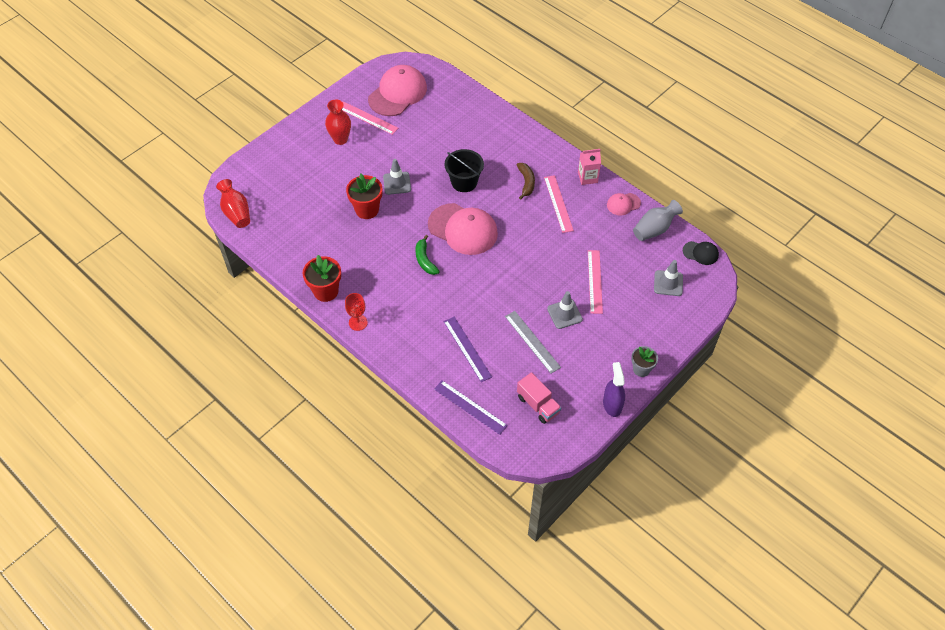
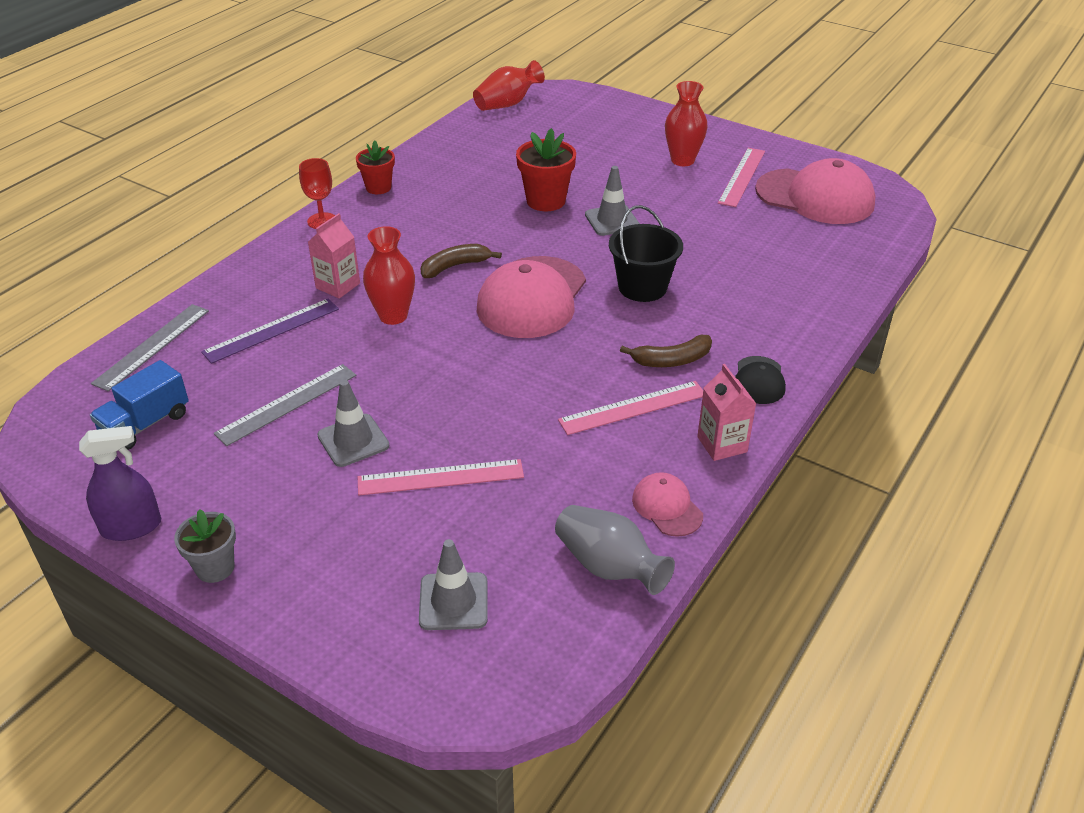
camera: 80 degrees right, 15 degrees down
red flower pot [303,255,341,302] -> red flower pot [356,141,395,194], size x0.66
green banana [416,235,440,275] -> brown banana [420,244,502,278]
purple ruler [434,380,508,435] -> grey ruler [91,304,209,391]
pink truck [517,372,561,424] -> blue truck [90,360,189,450]
black cap [683,241,719,265] -> black cap moved to [735,356,786,404]
none -> pink carton [308,213,360,298]
none -> red vase [363,226,415,325]

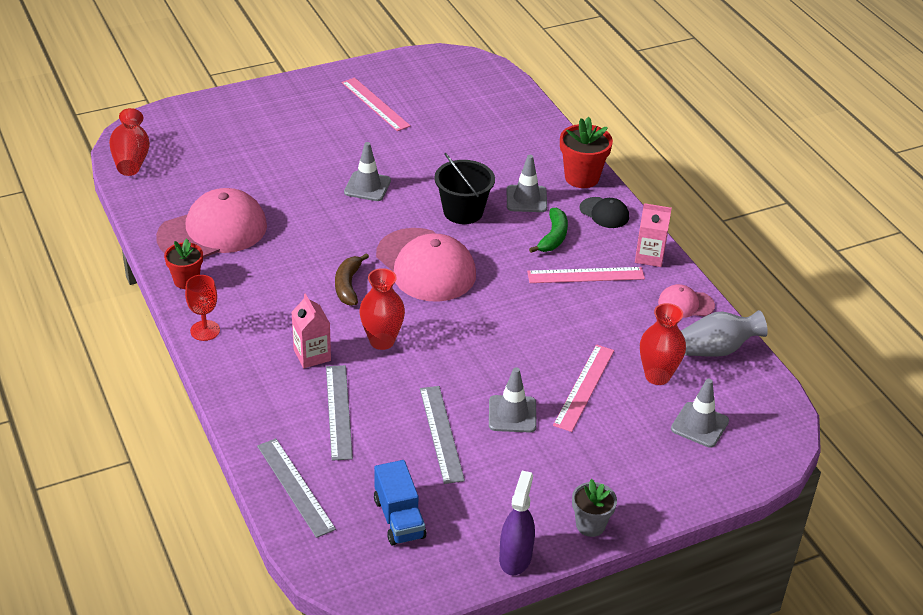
camera: 60 degrees left, 0 degrees up
purple ruler [201,299,339,364] -> grey ruler [326,365,353,461]
red flower pot [516,128,576,211] -> red flower pot moved to [560,117,613,188]
pink ruler [558,381,703,435] -> pink ruler turned 75 degrees clockwise [527,267,645,283]
brown banana [620,335,712,367] -> green banana [529,208,568,253]
red vase [665,81,707,166] -> red vase moved to [640,303,686,385]
pink cap [755,158,876,224] -> pink cap moved to [156,188,267,258]
none -> grey traffic cone [507,155,547,212]

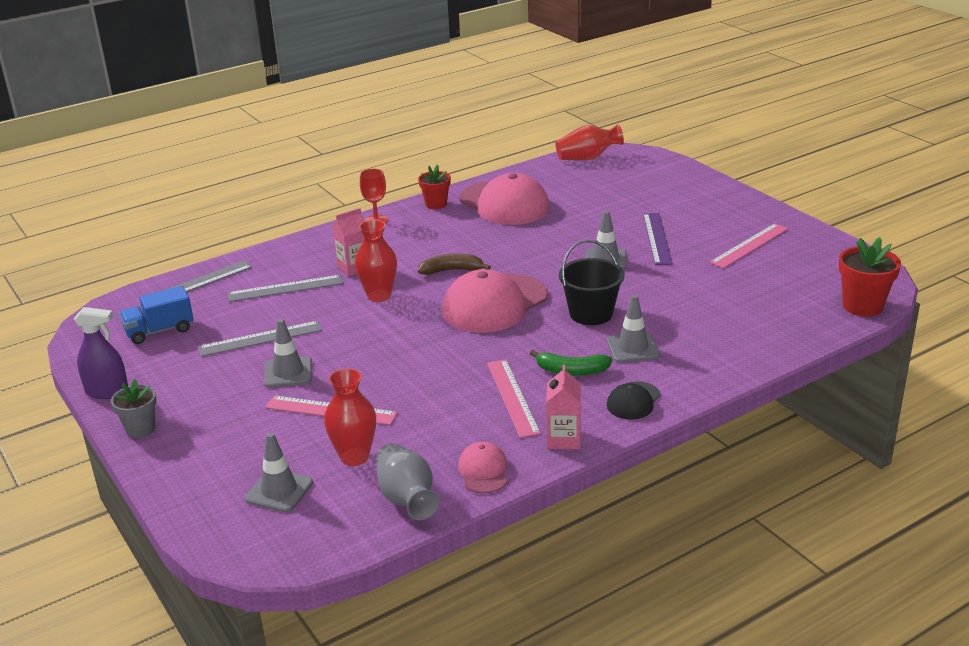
camera: 85 degrees right, 10 degrees down
red flower pot [560,117,613,188] -> red flower pot moved to [839,237,901,317]
none -> purple ruler [643,213,673,265]

